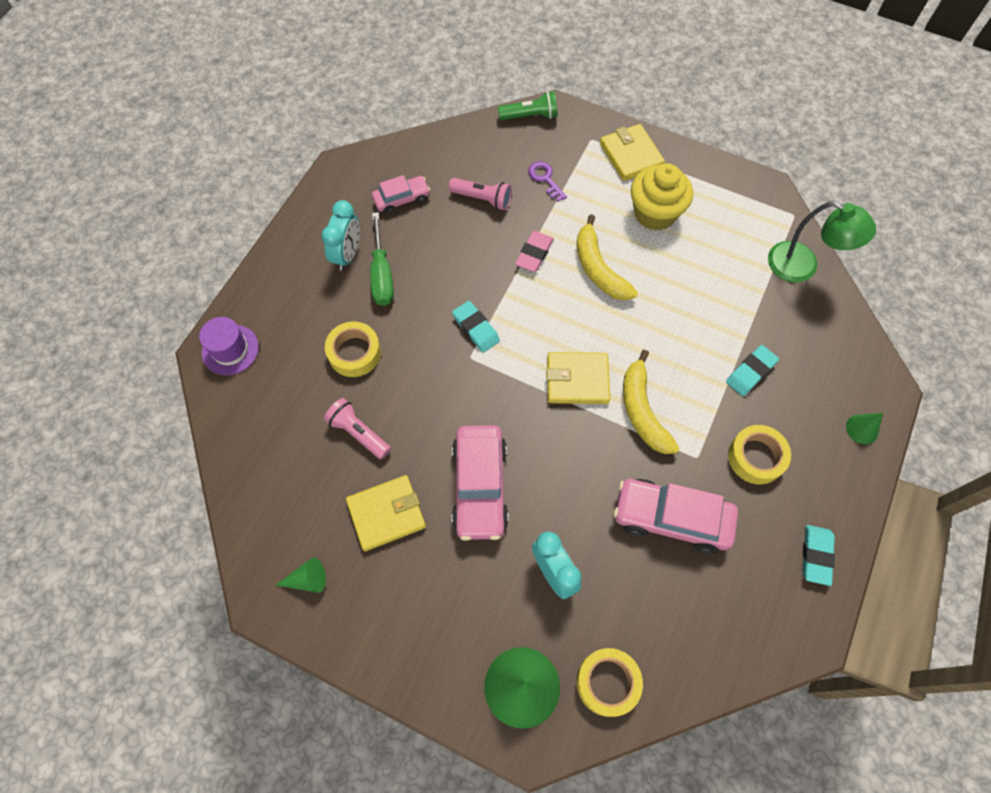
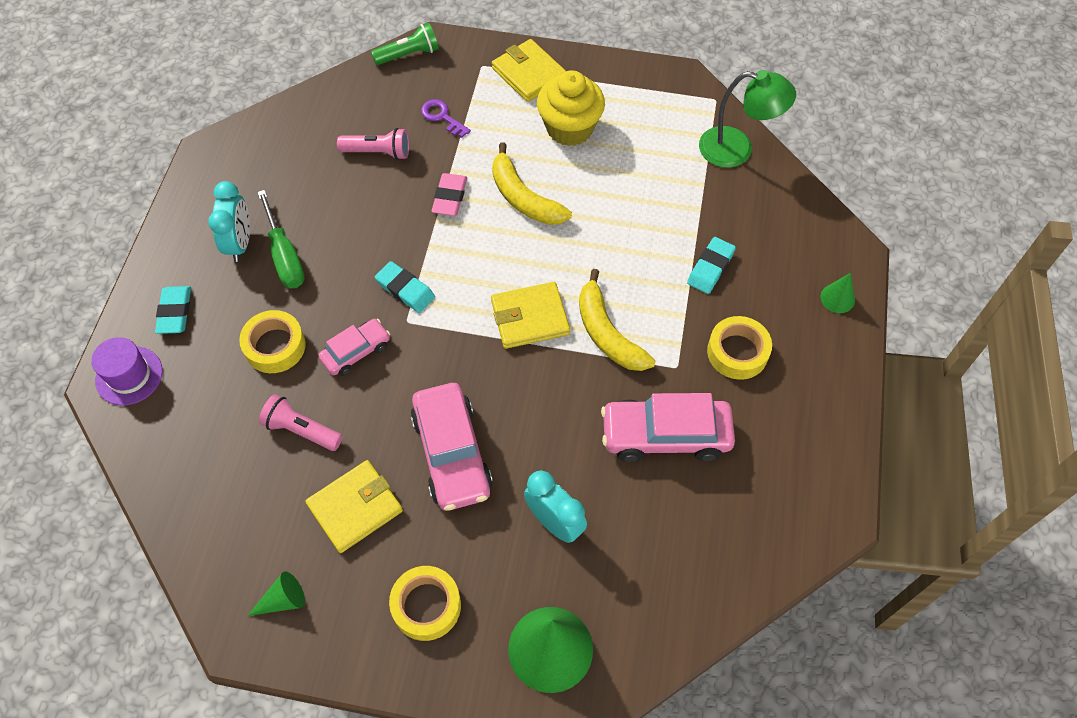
camera: 15 degrees left, 5 degrees down
pink car [372,175,430,214] -> pink car moved to [319,319,390,376]
yellow tape [577,648,643,717] -> yellow tape moved to [389,566,461,641]
turquoise eraser [803,525,835,586] -> turquoise eraser moved to [155,286,191,334]

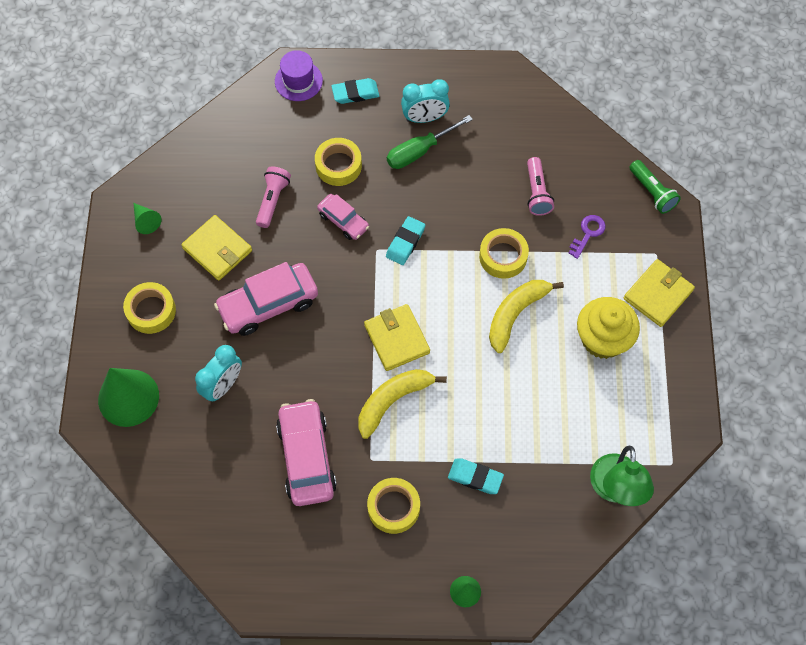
camera: 80 degrees right, 5 degrees up
pink eraser [432,173,467,216] -> yellow tape [479,228,529,279]

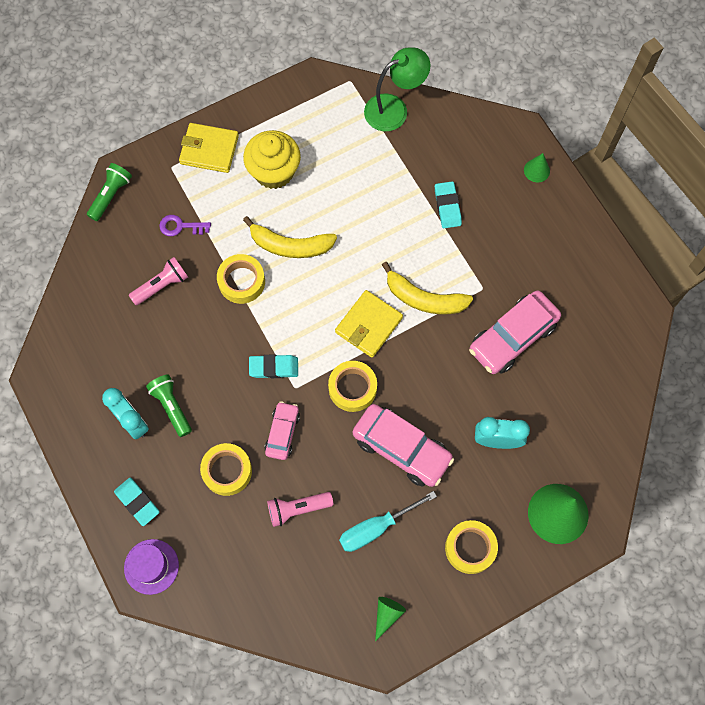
camera: 120 degrees left, 5 degrees up
yellow wallet [181,215,252,281] -> turquoise screwdriver [339,491,437,552]
yellow tape [367,478,420,534] -> yellow tape moved to [328,361,377,412]
green screwdriver [387,115,473,169] -> green flashlight [146,374,192,437]

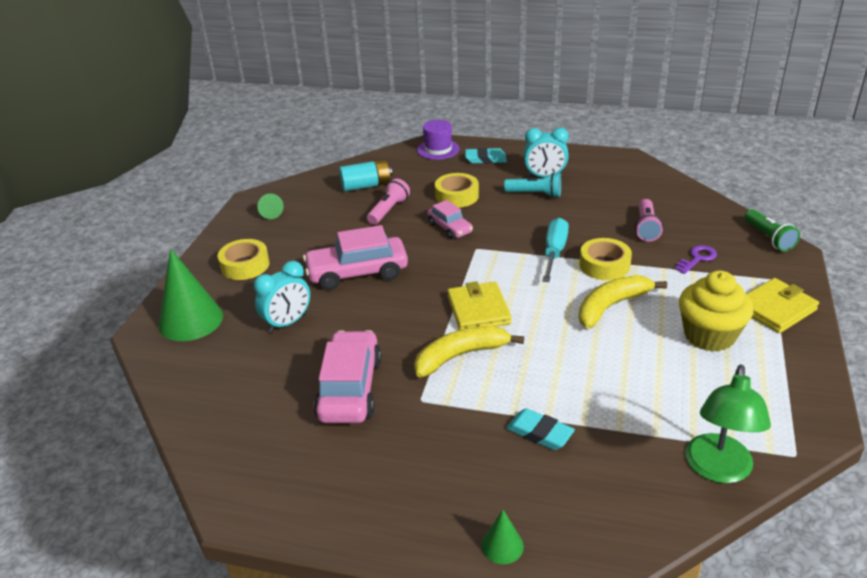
camera: 135 degrees right, 35 degrees down
green flashlight [146,374,192,437] -> turquoise flashlight [504,172,561,198]
turquoise eraser [249,354,298,378] -> none
yellow tape [328,361,377,412] -> none
turquoise screwdriver [339,491,437,552] -> turquoise screwdriver moved to [542,218,569,282]
none -> turquoise battery [339,159,392,191]

